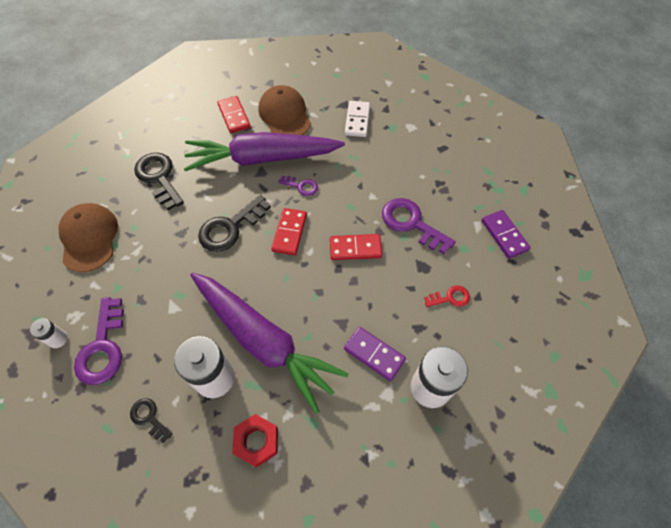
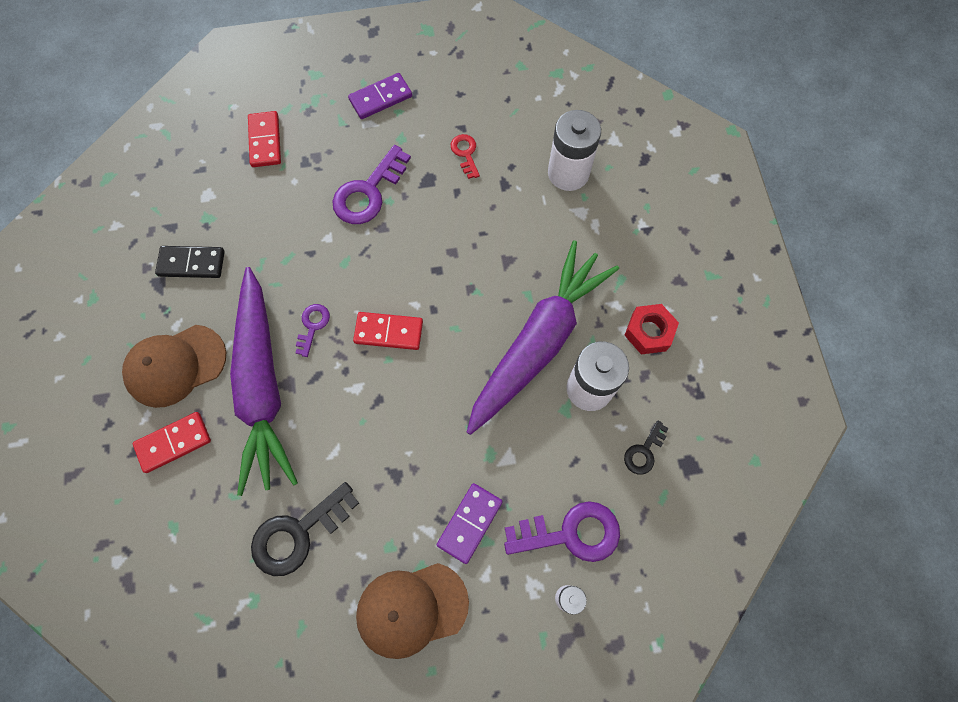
camera: 95 degrees left, 10 degrees up
black key [198,195,271,252] -> none
red domino [330,234,382,260] -> red domino moved to [248,111,281,167]
purple domino [344,327,406,381] -> purple domino moved to [437,483,503,564]
white domino [345,101,370,137] -> black domino [155,246,225,278]

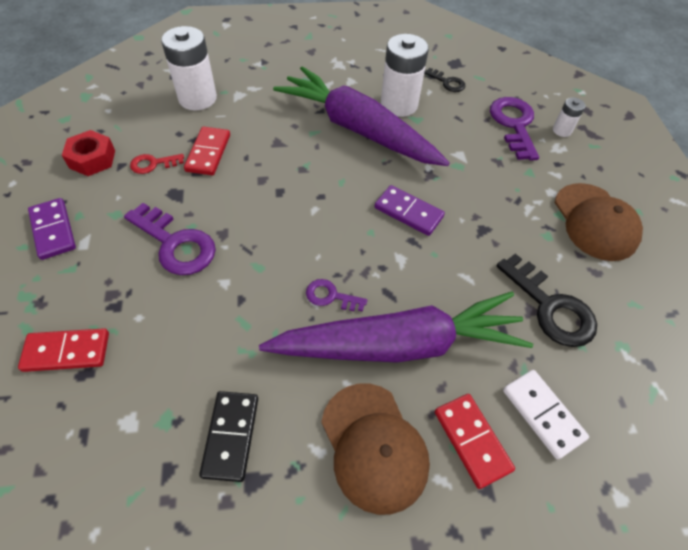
camera: 90 degrees left, 15 degrees down
red domino [353,312,423,350] -> red domino moved to [184,127,230,175]
purple domino [437,483,503,564] -> purple domino moved to [374,185,445,236]
red nut [624,304,679,354] -> red nut moved to [62,130,115,176]
none -> white domino [503,370,589,459]

